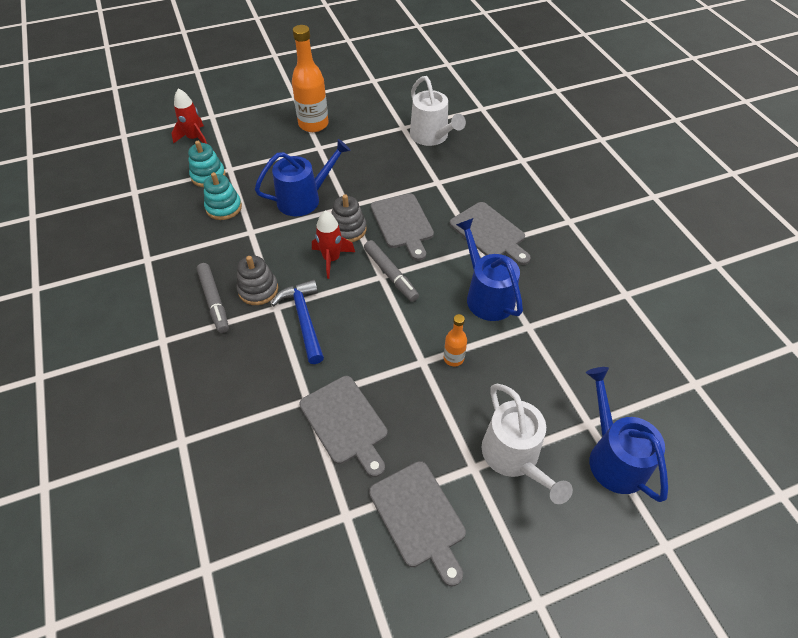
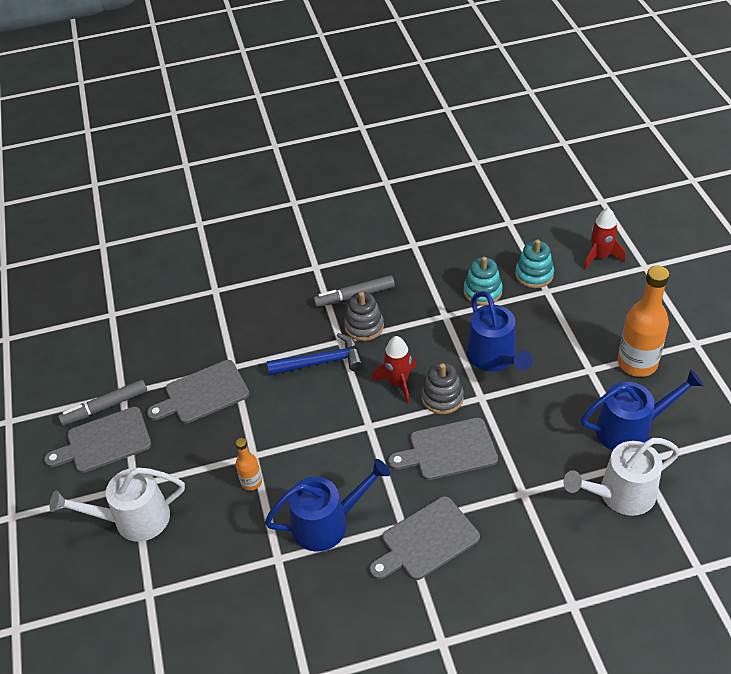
camera: 100 degrees right, 5 degrees down
grey marker [364,240,419,302] -> grey marker moved to [58,379,147,426]
blue watering can [586,367,668,502] -> blue watering can moved to [581,369,704,451]

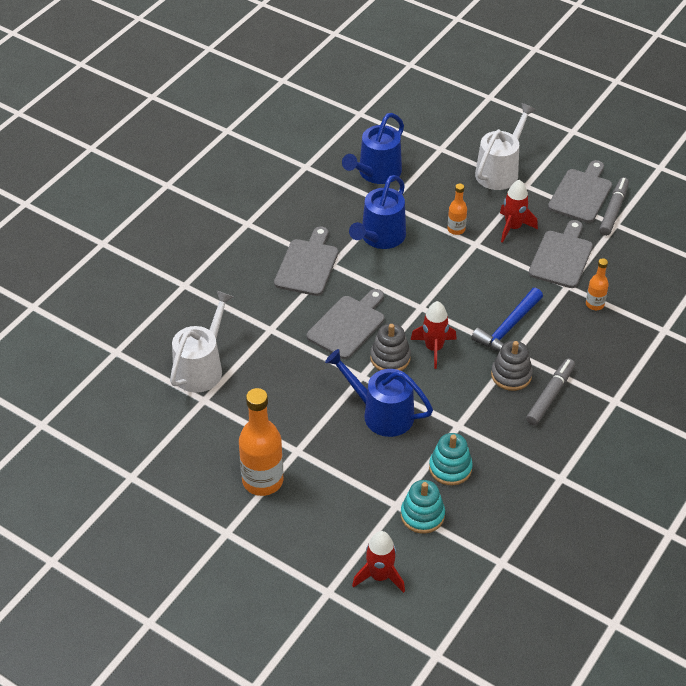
camera: 135 degrees right, 0 degrees up
blue watering can [581,369,704,451] -> blue watering can moved to [342,113,404,184]
none -> red rocket [500,180,538,243]
none -> orange bottle [586,258,609,310]

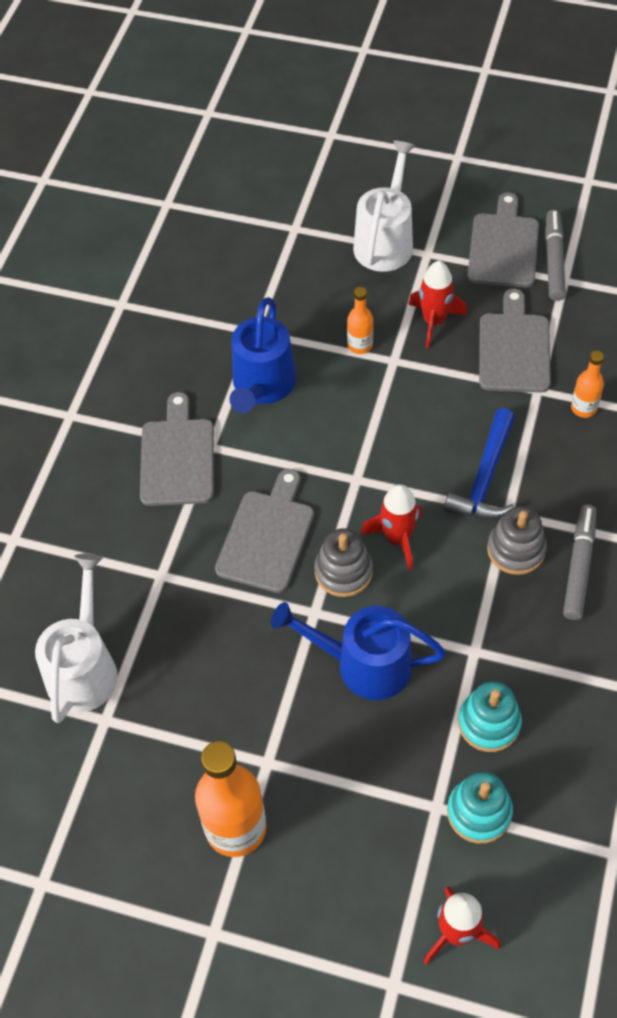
camera: 15 degrees left, 10 degrees up
blue watering can [342,113,404,184] -> none

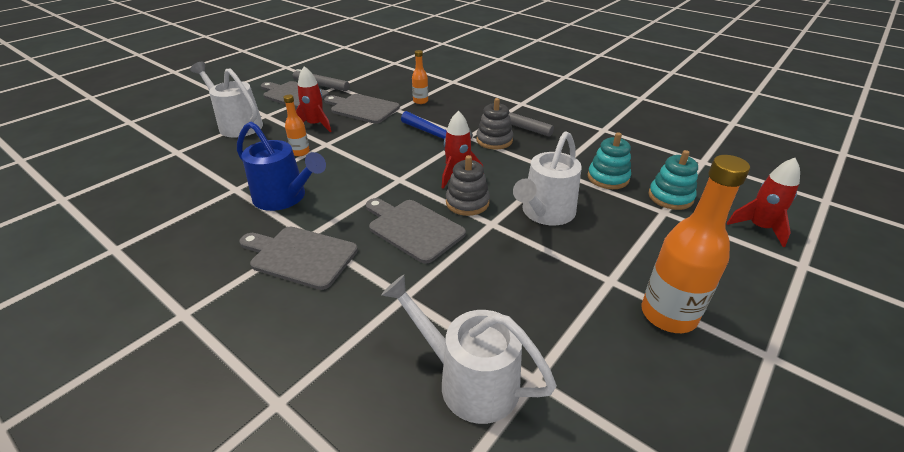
camera: 70 degrees left, 20 degrees down
blue watering can [271,602,446,700] -> white watering can [513,131,582,225]

